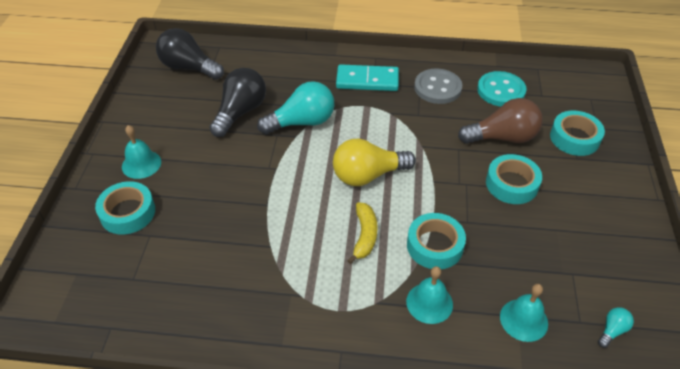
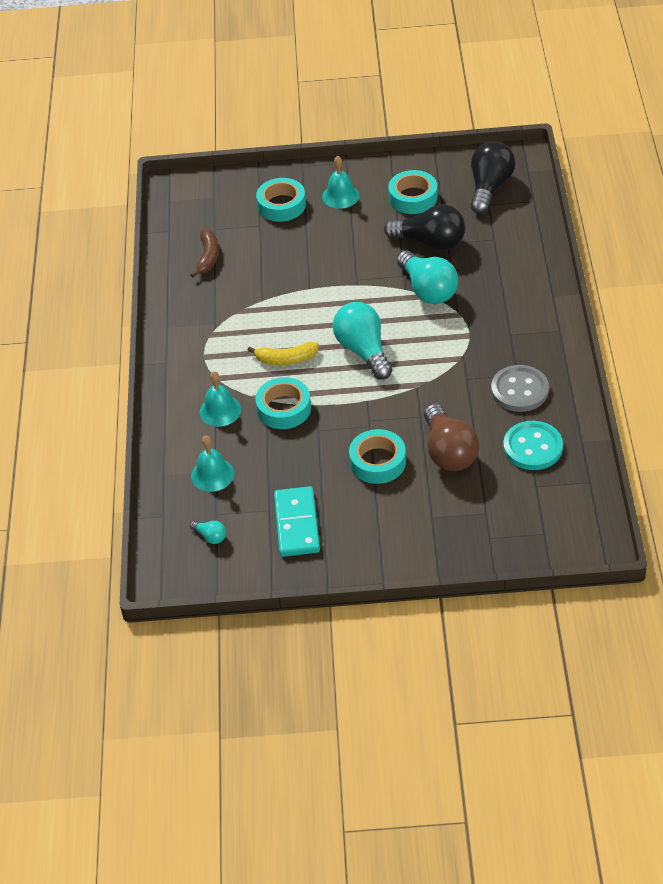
camera: 85 degrees right, 0 degrees up
yellow light bulb [333,138,416,186] -> turquoise light bulb [333,302,392,380]
turquoise domino [336,64,399,91] -> turquoise domino moved to [274,486,320,557]
turquoise tape [550,111,605,156] -> turquoise tape moved to [388,170,438,214]
none -> brown banana [190,229,219,278]

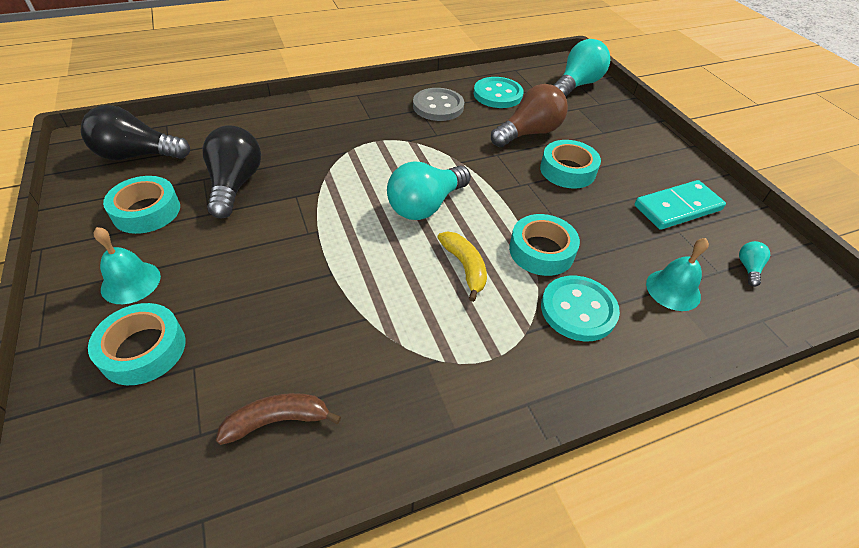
camera: 115 degrees left, 0 degrees up
turquoise bell [200,371,241,427] -> turquoise button [541,276,620,342]
turquoise light bulb [397,250,458,304] -> turquoise light bulb moved to [554,39,610,97]

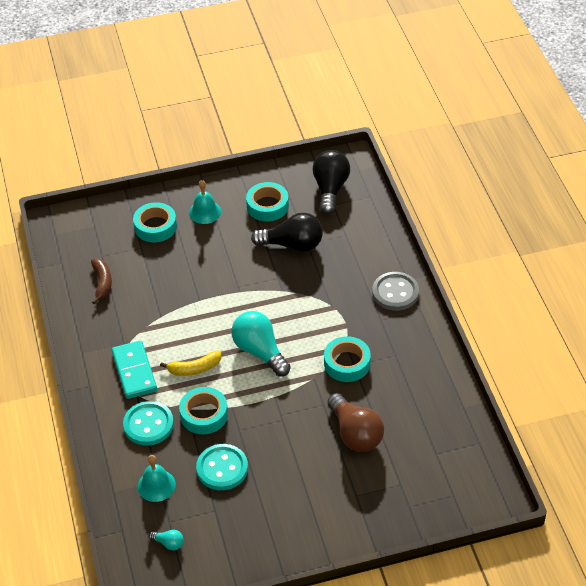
camera: 100 degrees right, 0 degrees up
grey button [413,88,464,121] -> grey button moved to [372,272,419,311]
turquoise button [474,77,524,108] -> turquoise button moved to [196,444,248,490]
turquoise tape [540,140,601,188] -> turquoise tape moved to [324,336,371,382]
turquoise light bulb [554,39,610,97] -> none
turquoise domino [634,180,726,230] -> turquoise domino moved to [112,341,157,399]

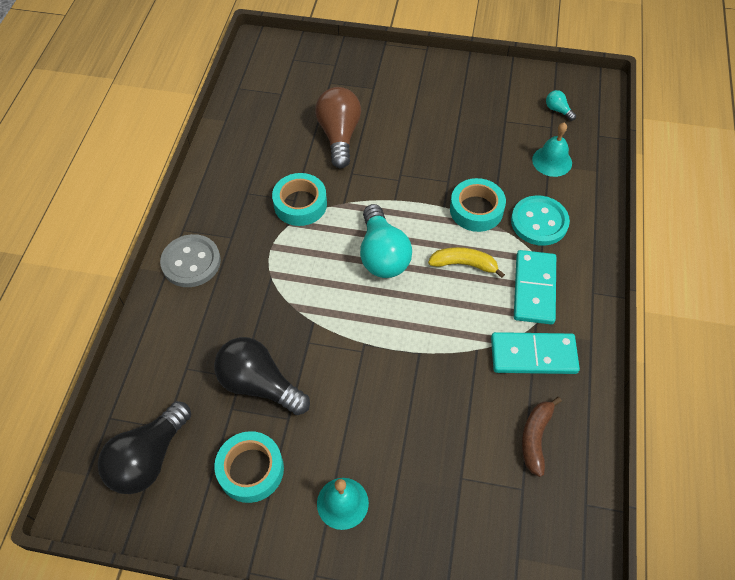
camera: 155 degrees left, 10 degrees up
turquoise tape [133,202,177,242] -> none
turquoise button [196,444,248,490] -> none
none -> turquoise domino [491,332,580,374]

